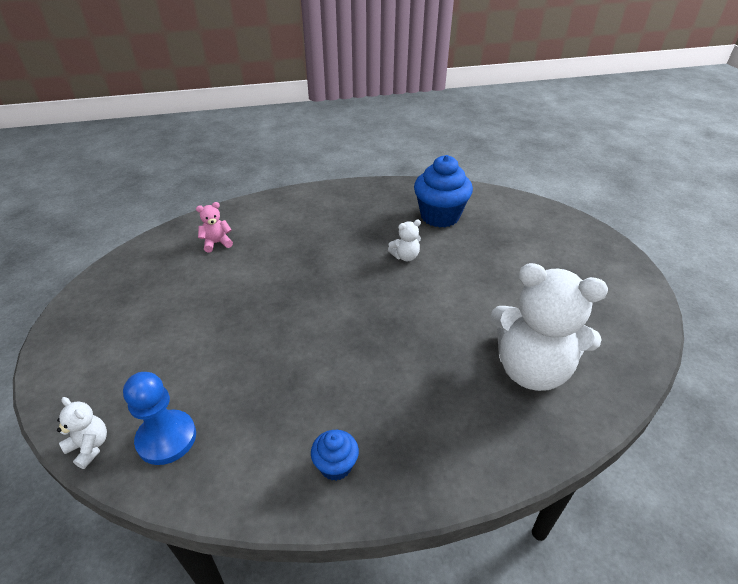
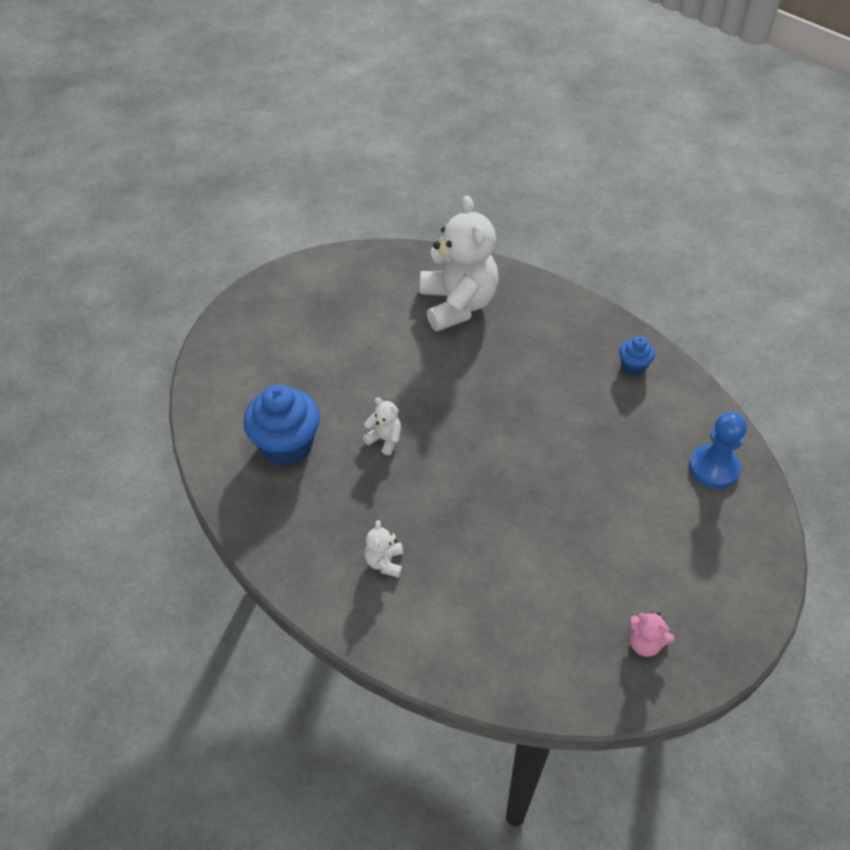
camera: 125 degrees left, 10 degrees up
white teddy bear [57,397,107,469] -> white teddy bear moved to [365,520,403,578]
pink teddy bear [196,202,233,253] -> pink teddy bear moved to [630,612,674,657]

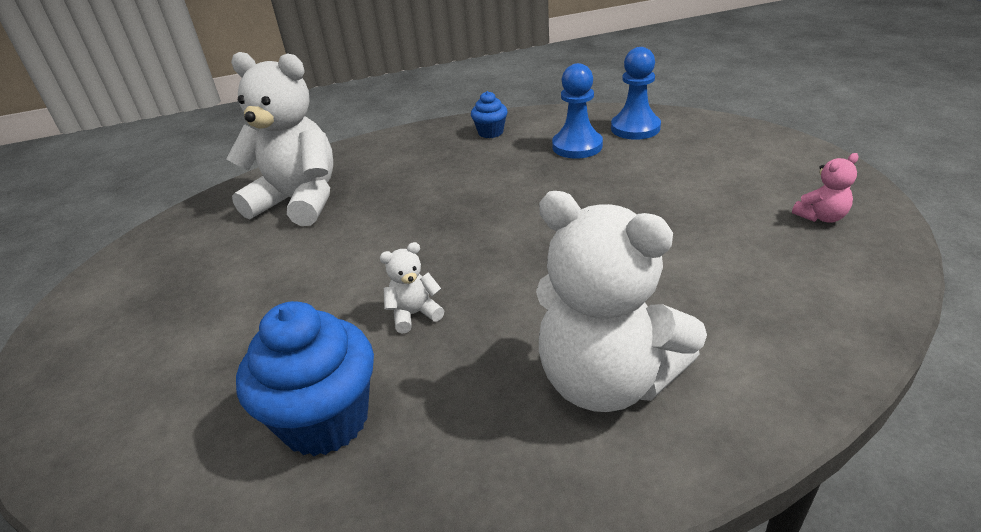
camera: 55 degrees left, 15 degrees down
white teddy bear [365,520,403,578] -> white teddy bear [536,191,707,412], size x2.42
none -> blue pawn [552,63,603,159]

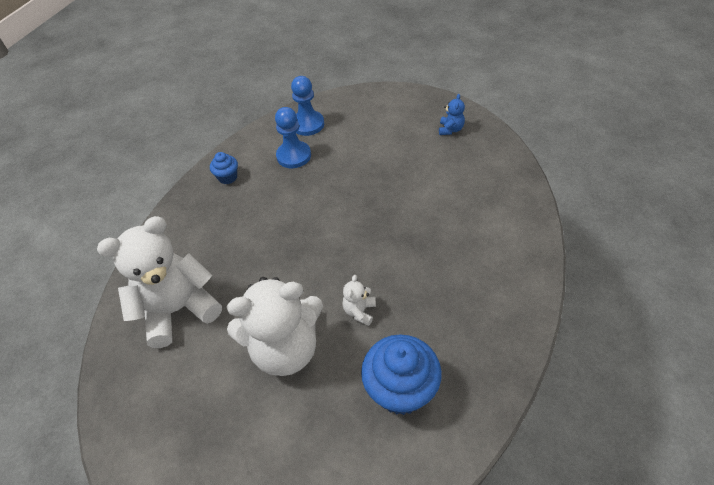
camera: 50 degrees left, 15 degrees up
white teddy bear [536,191,707,412] -> white teddy bear moved to [227,277,323,376]
pink teddy bear [792,153,859,223] -> blue teddy bear [439,94,465,135]

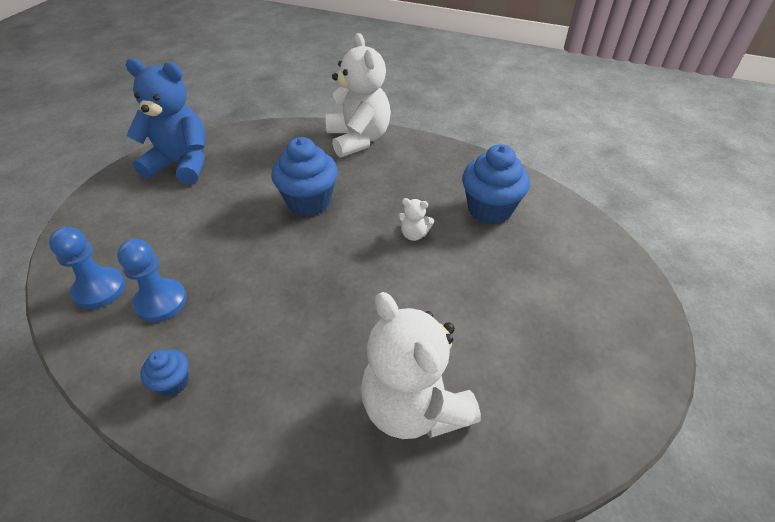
camera: 95 degrees left, 5 degrees down
white teddy bear [227,277,323,376] -> white teddy bear moved to [326,33,391,158]
blue teddy bear [439,94,465,135] -> blue teddy bear [126,58,206,184], size x2.42
none -> blue cupcake [271,137,338,217]

